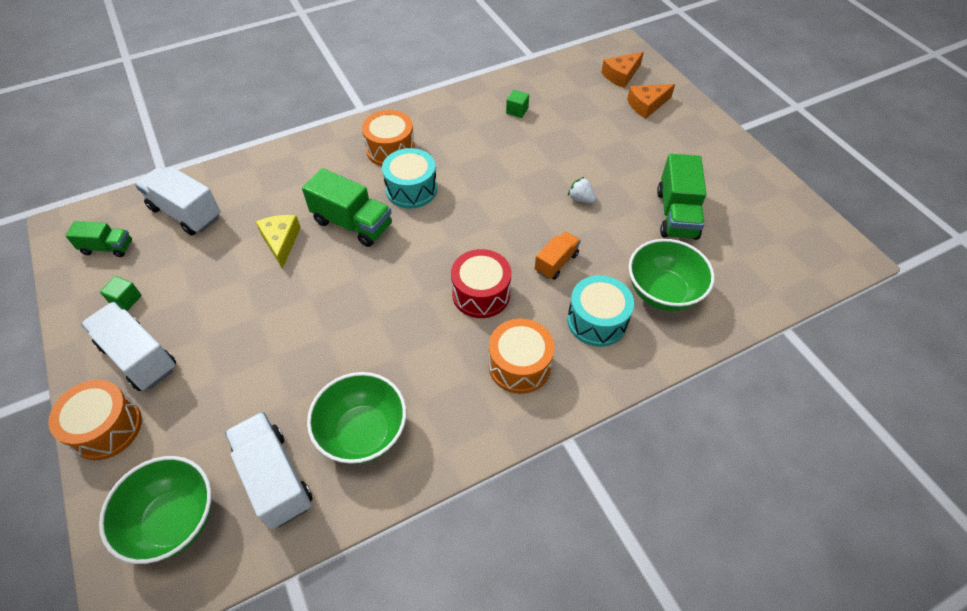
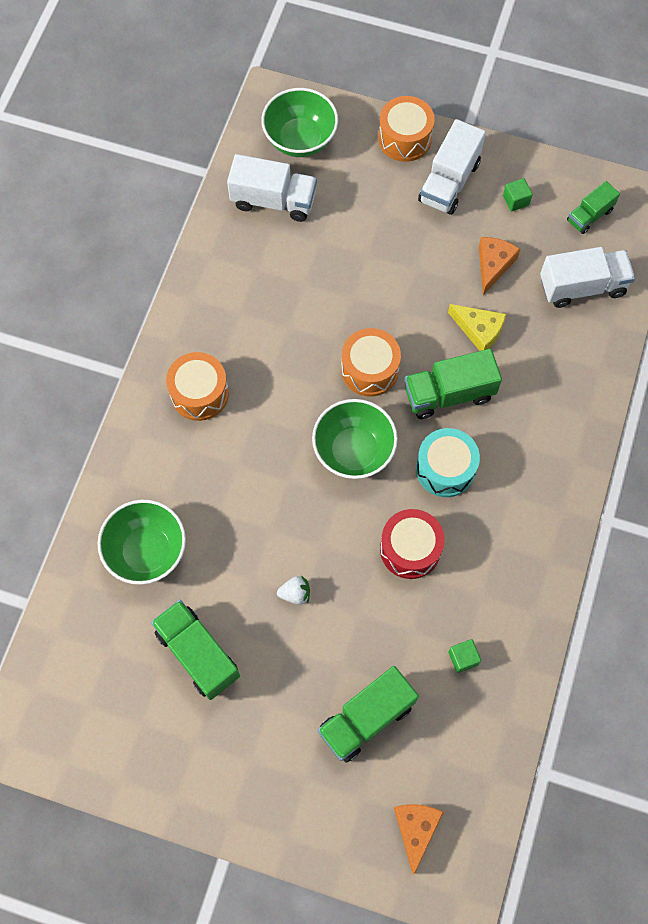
camera: 135 degrees right, 15 degrees up
white truck [81,302,176,391] -> white truck turned 120 degrees clockwise [418,119,486,215]
green bowl [307,372,406,464] -> green bowl moved to [312,399,398,479]
orange drum [362,110,415,166] -> orange drum moved to [341,328,401,396]
red drum [451,249,511,318] -> red drum moved to [380,509,444,579]
orange truck [535,231,581,280] -> none
turquoise drum [567,275,634,347] -> none
orange cheese [627,84,675,119] -> orange cheese moved to [479,237,520,295]
none -> green truck [318,666,419,763]

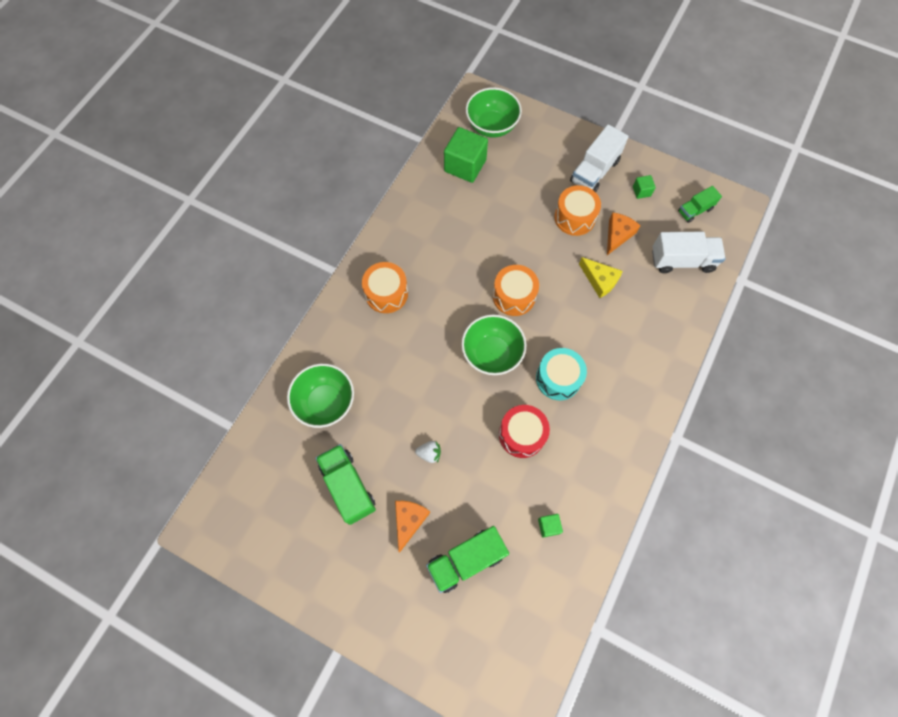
camera: 10 degrees right, 0 degrees up
white truck [227,154,317,222] -> green cube [444,127,488,183]
orange drum [378,96,435,162] -> orange drum moved to [554,185,601,236]
orange cheese [394,804,444,874] -> orange cheese moved to [395,501,430,552]
green truck [404,349,502,419] -> none

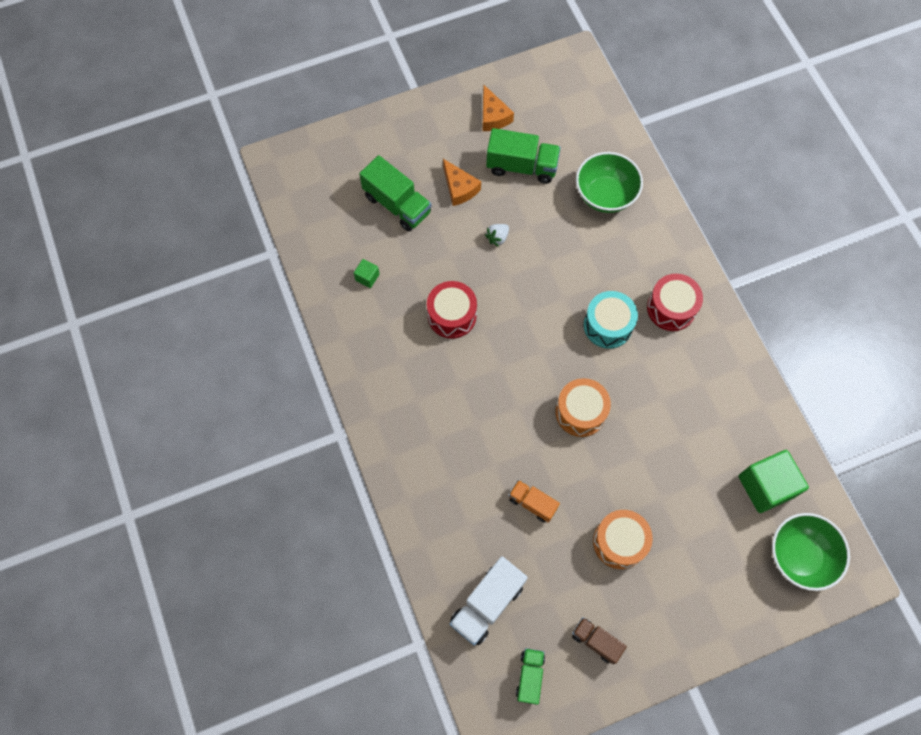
camera: 130 degrees right, 0 degrees up
orange drum [362,262,408,313] -> red drum [647,274,703,331]
green truck [426,526,509,593] -> green truck turned 120 degrees clockwise [359,155,431,232]
green bowl [461,314,526,375] -> none
turquoise drum [536,348,587,400] -> turquoise drum moved to [584,291,638,349]
white truck [570,124,629,192] -> none
yellow cheese [579,257,623,298] -> orange truck [509,480,560,523]
orange cheese [607,212,641,255] -> orange cheese moved to [482,85,514,131]
green cube [633,175,656,199] -> brown truck [572,617,627,664]

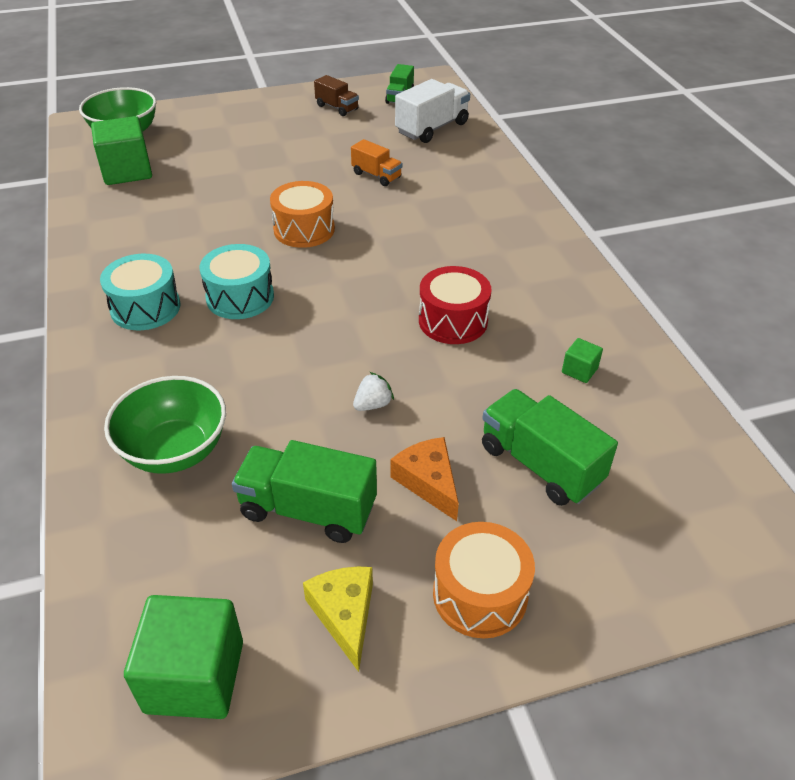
camera: 175 degrees left, 25 degrees down
orange cheese [482,85,514,131] -> yellow cheese [303,567,373,672]
orange drum [593,510,653,569] -> orange drum moved to [433,522,535,638]
red drum [647,274,703,331] -> turquoise drum [100,254,180,330]
none -> green cube [124,595,243,719]

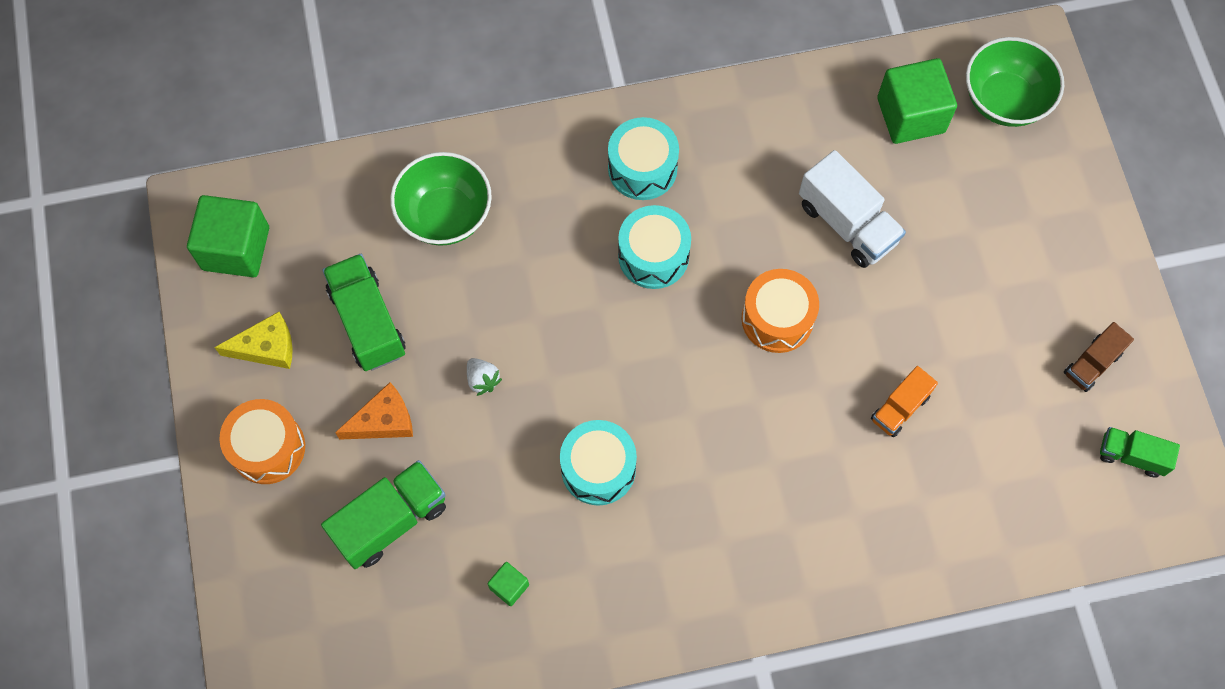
camera: 95 degrees right, 25 degrees up
green truck [232,440,377,543] -> green truck turned 45 degrees counterclockwise [322,254,406,371]
white truck [395,79,470,143] -> white truck moved to [799,150,906,268]
red drum [419,266,492,344] -> turquoise drum [560,420,637,505]

